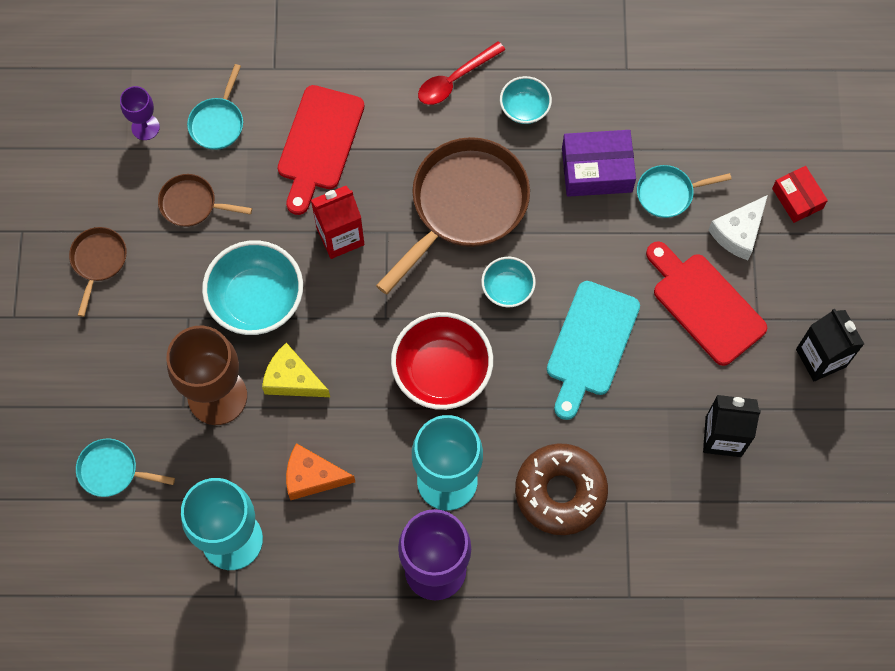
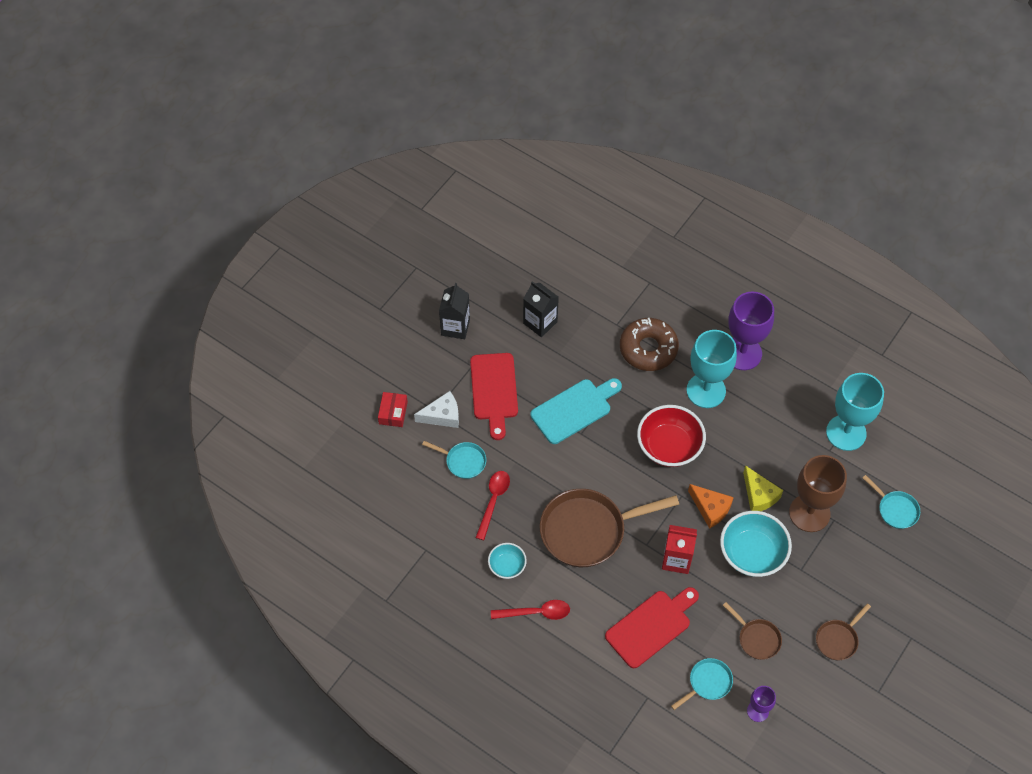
camera: 145 degrees left, 10 degrees down
orange cheese [286,443,355,500] -> orange cheese moved to [688,484,734,529]
turquoise bowl [481,257,536,307] -> none
purple box [562,130,636,197] -> red spoon [476,471,510,540]

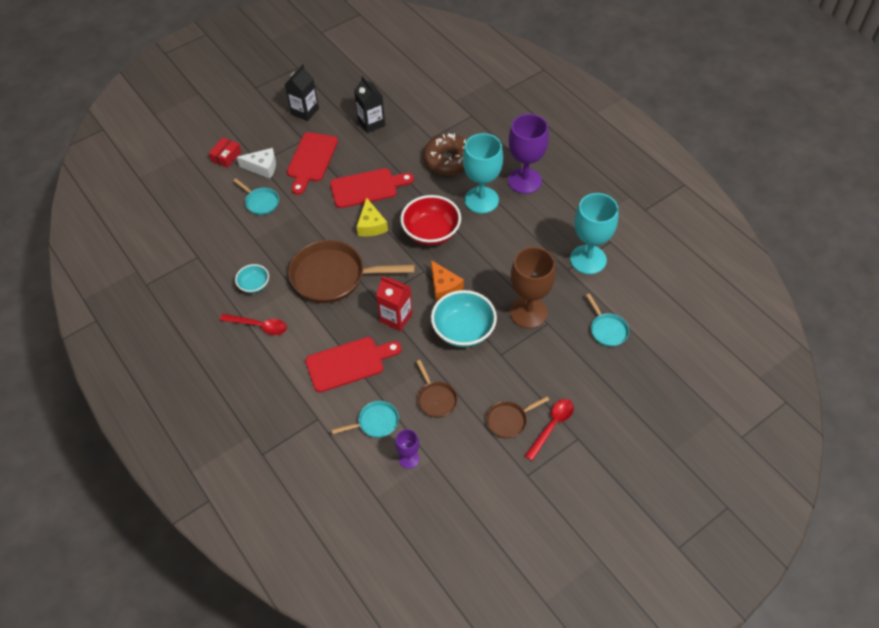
camera: 20 degrees right, 5 degrees down
red spoon [476,471,510,540] -> red spoon moved to [525,399,574,461]
turquoise cutting board [530,378,622,444] -> red cutting board [330,168,414,208]
yellow cheese [743,465,783,511] -> yellow cheese moved to [356,198,388,237]

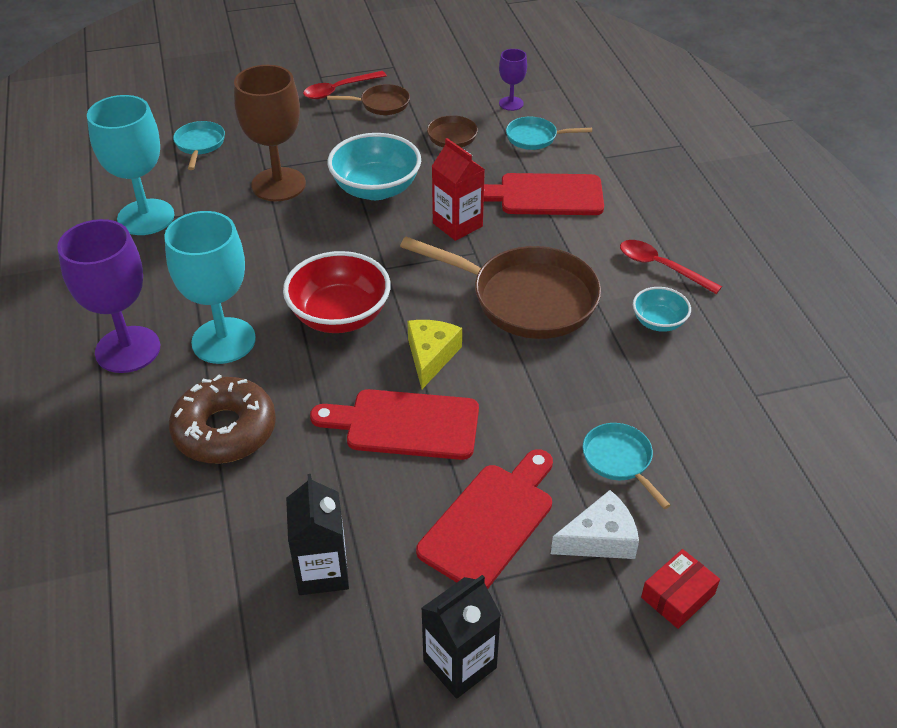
camera: 160 degrees left, 10 degrees down
white cheese [237,148,276,179] -> white cheese turned 135 degrees clockwise [551,490,639,559]
orange cheese [431,260,464,302] -> none

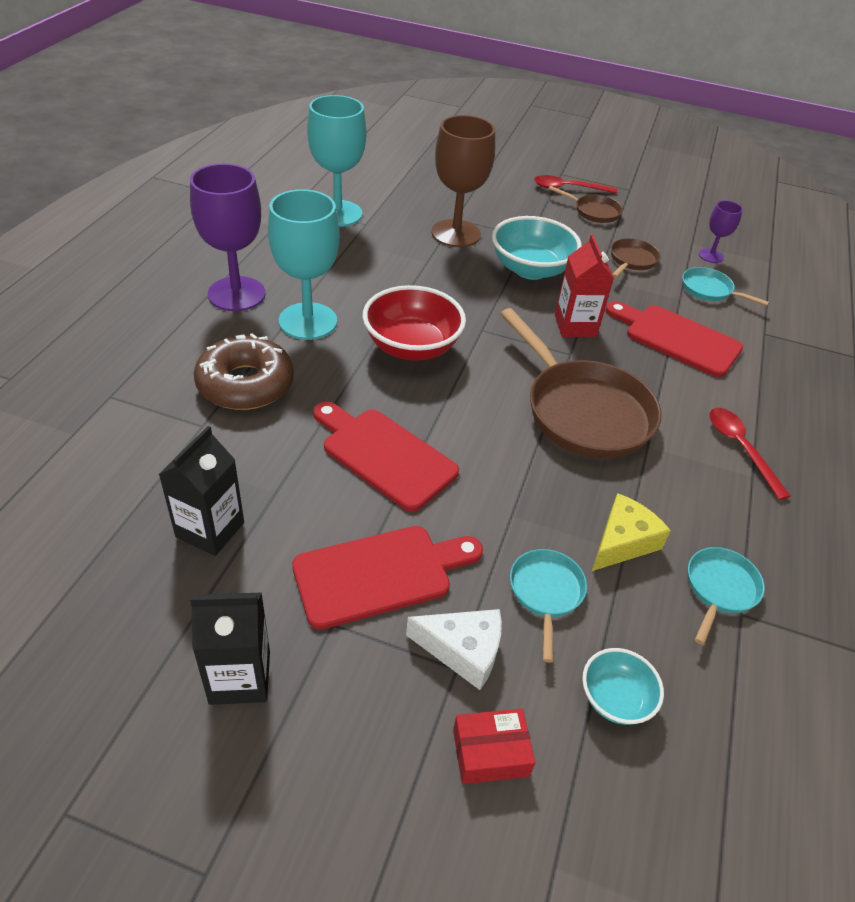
camera: 30 degrees right, 0 degrees up
turquoise pan [173,121,225,170] -> turquoise pan moved to [688,547,765,645]
yellow cheese [407,320,462,389] -> yellow cheese moved to [592,493,671,571]
turquoise bowl [633,287,691,332] -> turquoise bowl moved to [582,648,664,725]

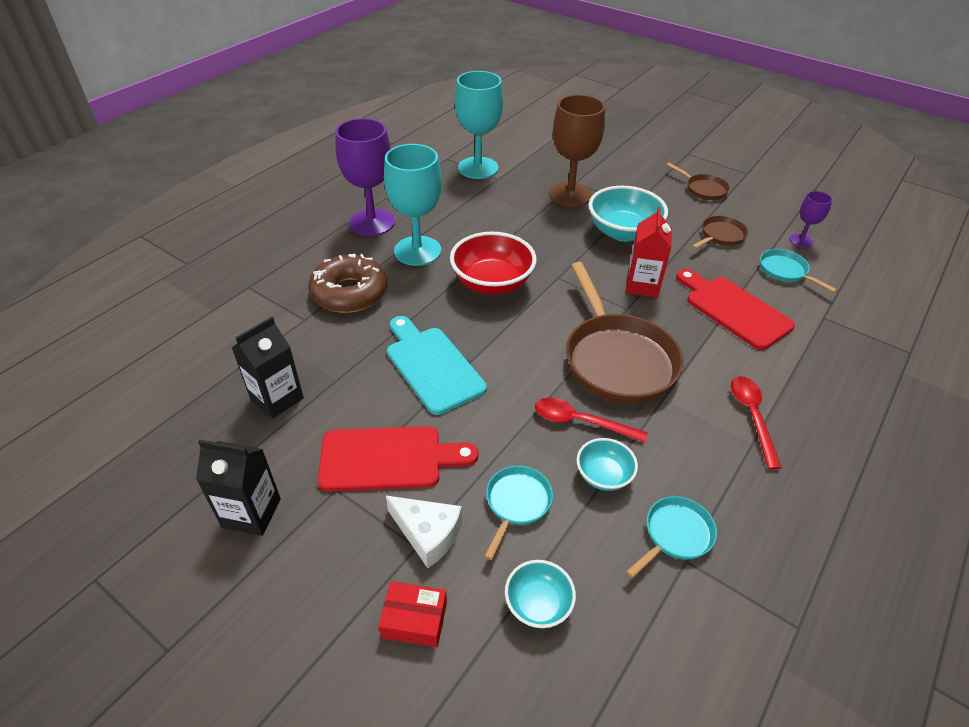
camera: 20 degrees right, 0 degrees up
red cutting board [313,402,459,512] -> turquoise cutting board [387,316,487,415]
red spoon [534,175,617,194] -> red spoon moved to [535,398,647,443]
yellow cheese [592,493,671,571] -> turquoise bowl [577,438,638,491]

